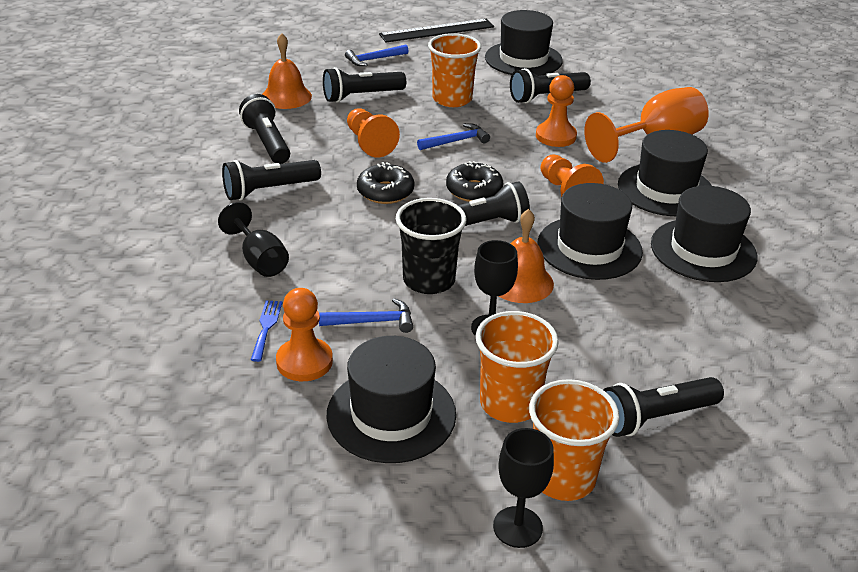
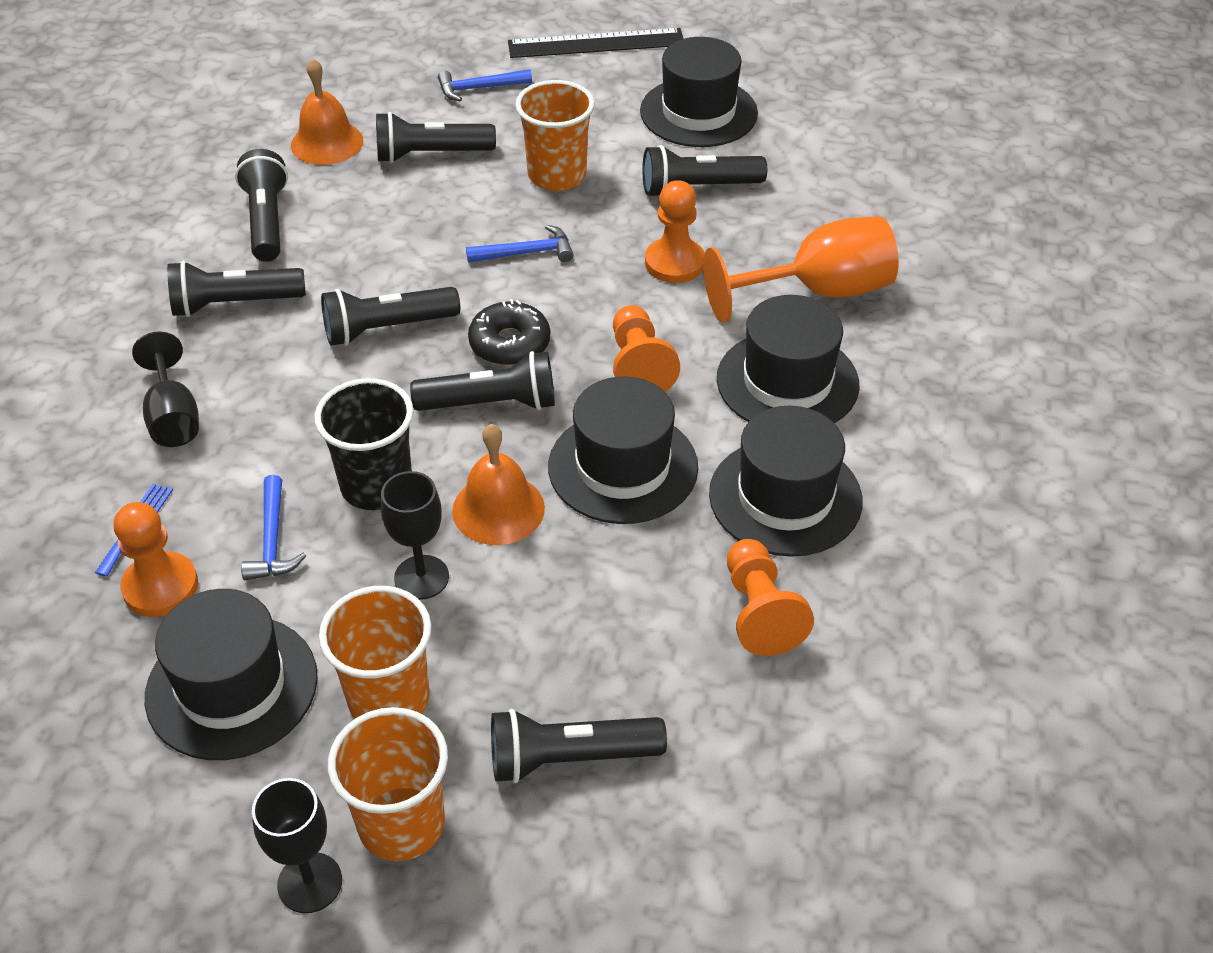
camera: 15 degrees right, 10 degrees up
blue hammer [319,298,413,333] -> blue hammer turned 75 degrees clockwise [241,475,306,580]
orange pawn [347,108,400,158] -> orange pawn moved to [727,539,814,656]
black donut [357,162,414,204] -> black flashlight [321,287,460,346]

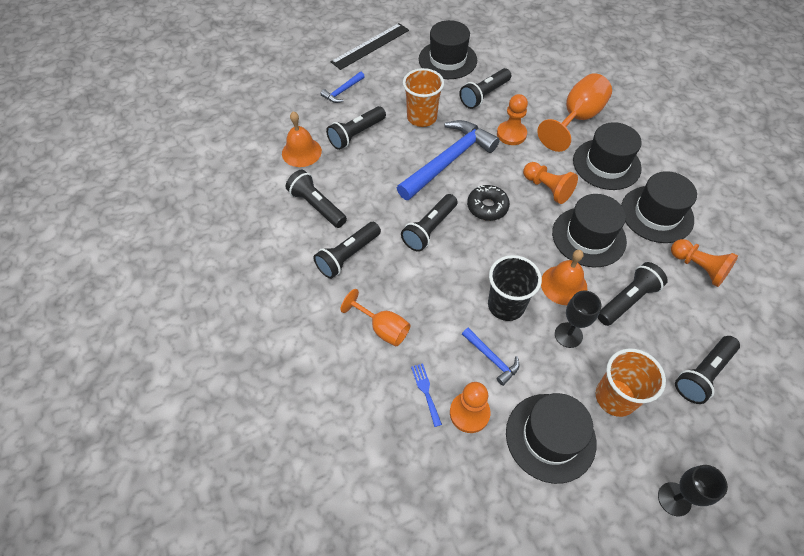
camera: 35 degrees left, 10 degrees up
black goblet [132,332,199,447] -> orange goblet [340,289,410,346]
orange cup [328,707,448,861] -> none
black flashlight [410,351,555,411] -> black flashlight moved to [597,262,668,326]
blue hammer [466,225,574,263] -> blue hammer [397,120,499,200], size x2.18

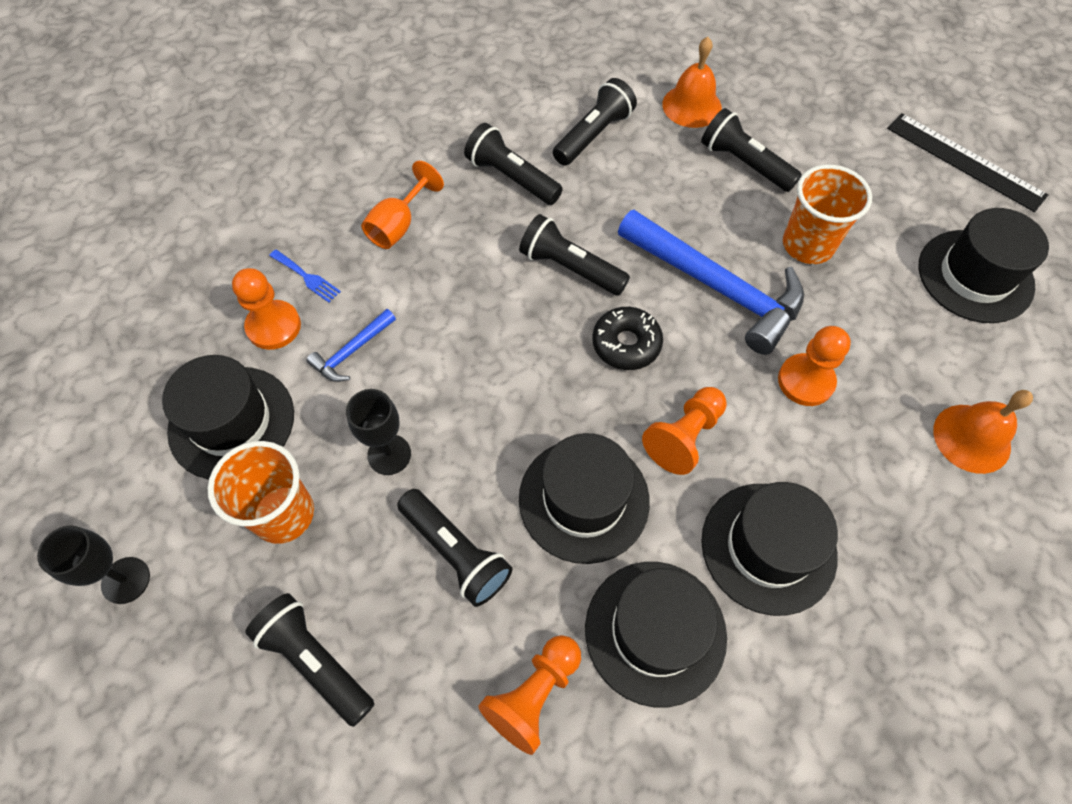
camera: 85 degrees right, 5 degrees up
blue hammer [321,72,365,103] -> none
blue fork [411,363,442,427] -> blue fork turned 60 degrees clockwise [269,249,341,302]
black flashlight [459,68,511,109] -> none
black cup [488,255,542,321] -> none
orange goblet [537,73,612,152] -> none
orange bell [541,250,587,305] -> orange bell moved to [933,390,1033,474]

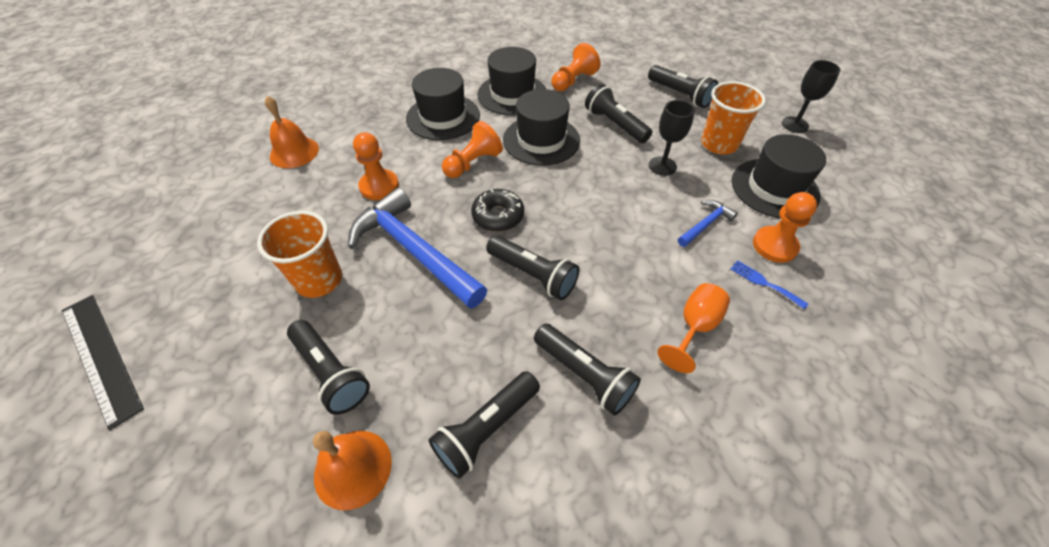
camera: 175 degrees left, 10 degrees down
black hat [918,208,1049,323] -> none

